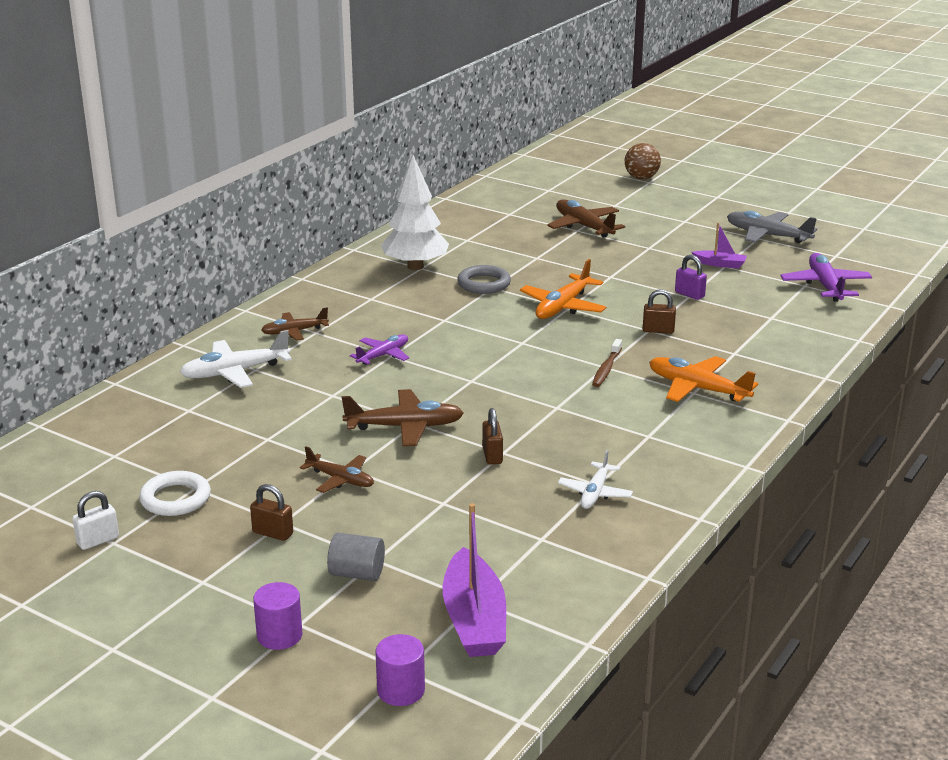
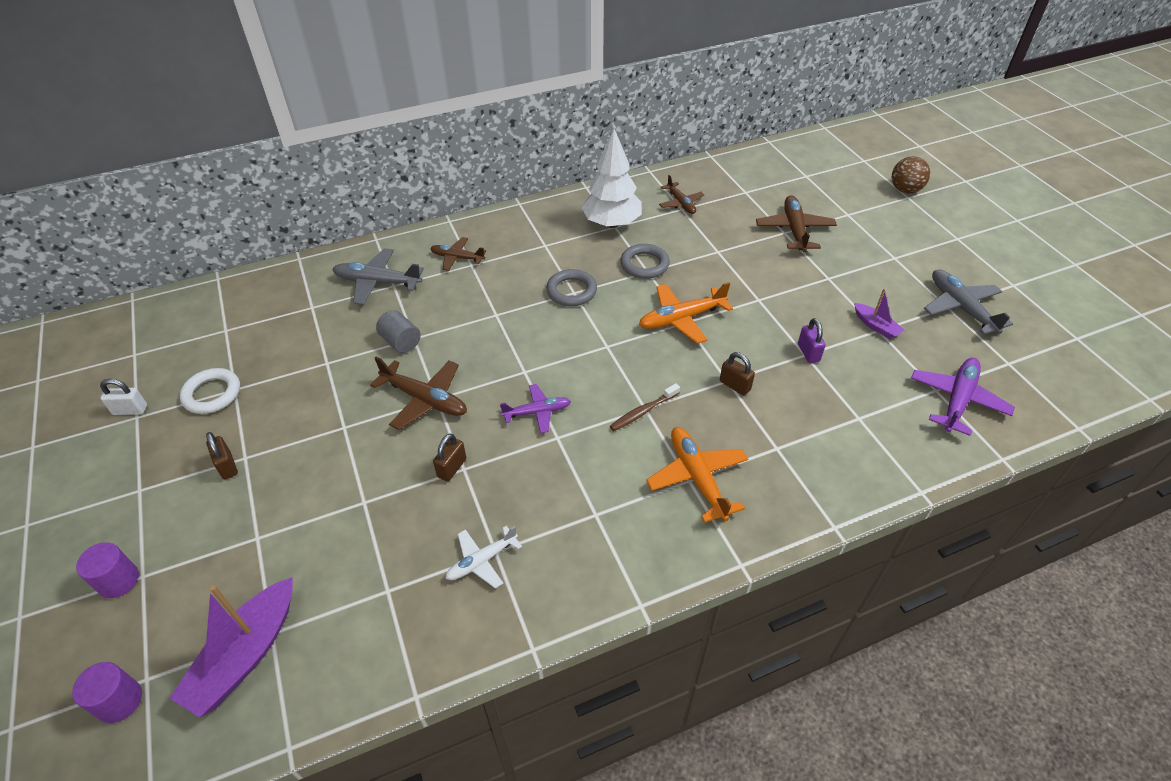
camera: 35 degrees right, 20 degrees up
white plane [180,330,292,388] -> grey plane [332,248,424,305]
brown plane [300,446,374,493] -> brown plane moved to [659,175,704,214]
grey cylinder [327,533,385,581] -> grey cylinder moved to [376,310,421,353]
purple plane [350,334,409,365] -> purple plane moved to [500,384,571,433]
none -> grey ring [546,269,597,306]

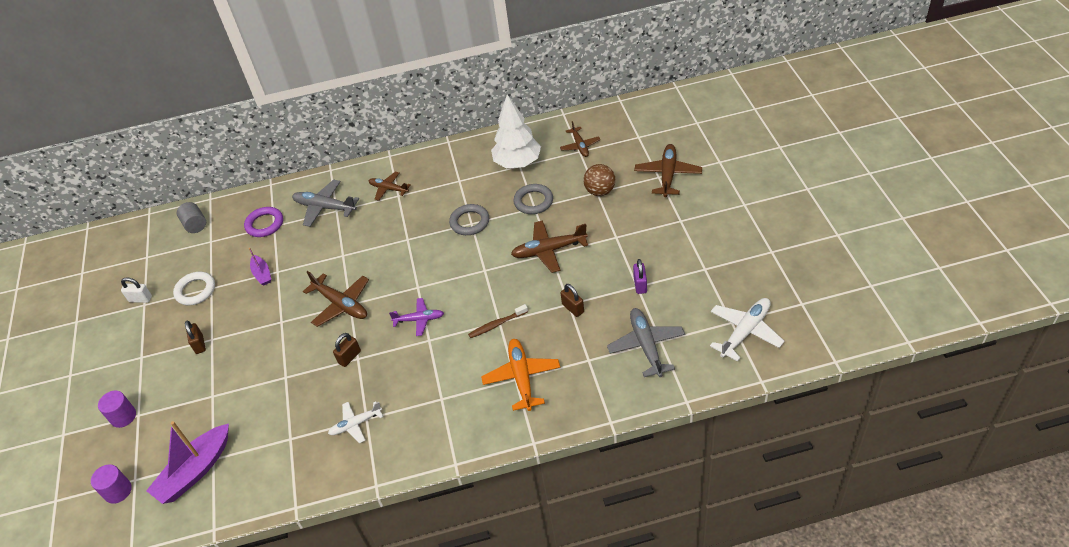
camera: 15 degrees right, 0 degrees up
grey cylinder [376,310,421,353] -> grey cylinder moved to [177,202,206,233]
orange plane [639,282,733,344] -> brown plane [511,220,588,273]
purple boat [854,289,904,339] -> purple boat moved to [249,248,271,285]
brown ball [892,156,930,193] -> brown ball moved to [583,164,616,196]
purple plane [911,358,1015,436] -> white plane [710,298,785,362]
grey plane [924,269,1013,335] -> grey plane moved to [607,308,685,377]
none -> purple ring [244,207,283,237]

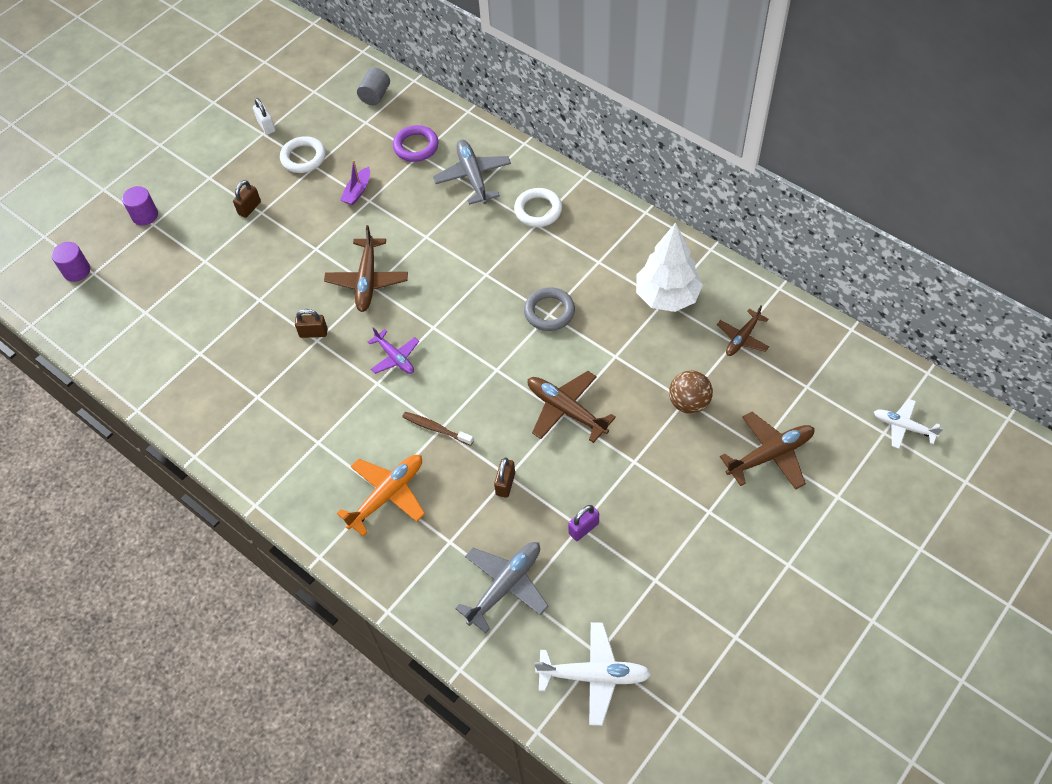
camera: 50 degrees right, 10 degrees up
purple boat [146,421,229,504] -> none
white plane [328,402,383,443] -> white plane moved to [874,399,943,449]
brown plane [369,172,411,201] -> white ring [514,188,562,227]
grey ring [513,184,553,214] -> none

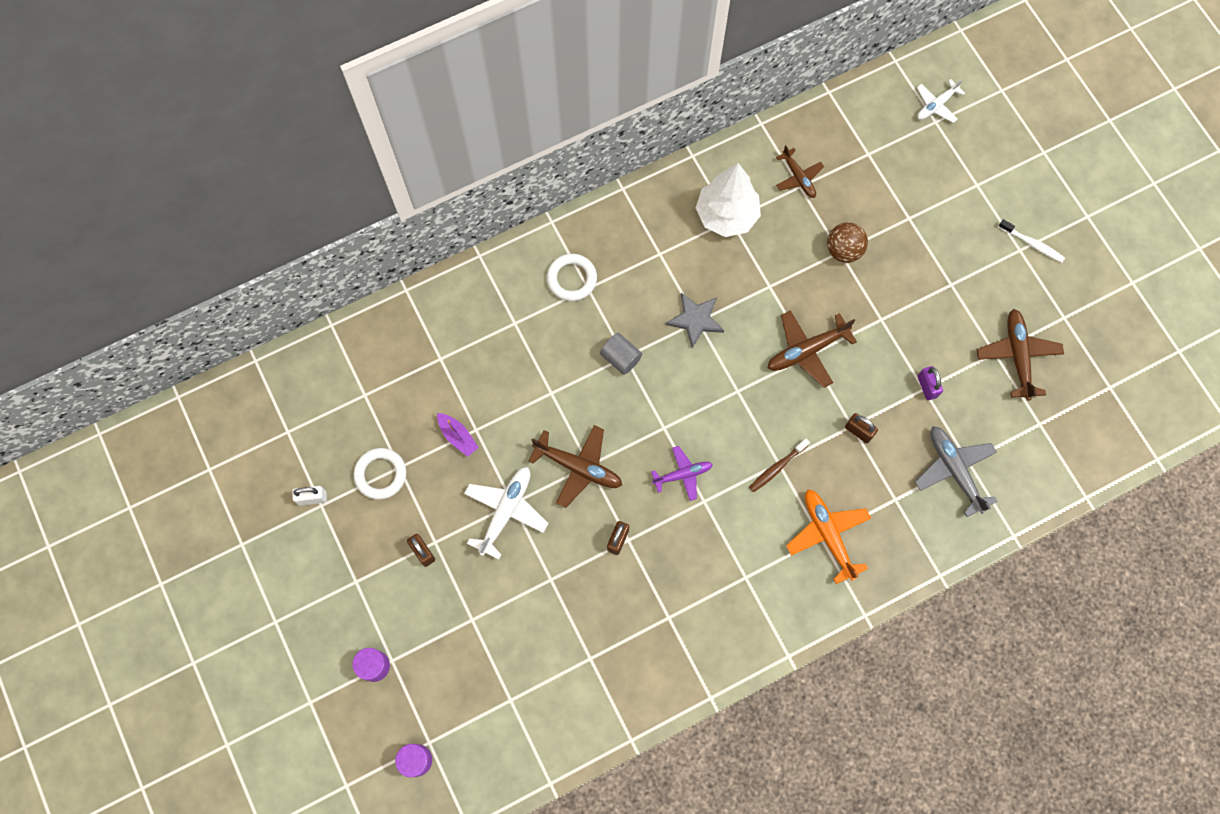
camera: 70 degrees left, 15 degrees up
grey cylinder [357,68,390,105] -> grey cylinder moved to [600,333,642,375]
purple ring [393,125,439,162] -> none
grey plane [433,140,511,205] -> none
grey ring [524,287,575,331] -> grey star [666,293,724,348]
white plane [534,622,651,726] -> white plane moved to [464,467,548,560]
brown plane [720,412,815,490] -> brown plane moved to [977,309,1064,401]
none -> white toothbrush [999,219,1065,262]

